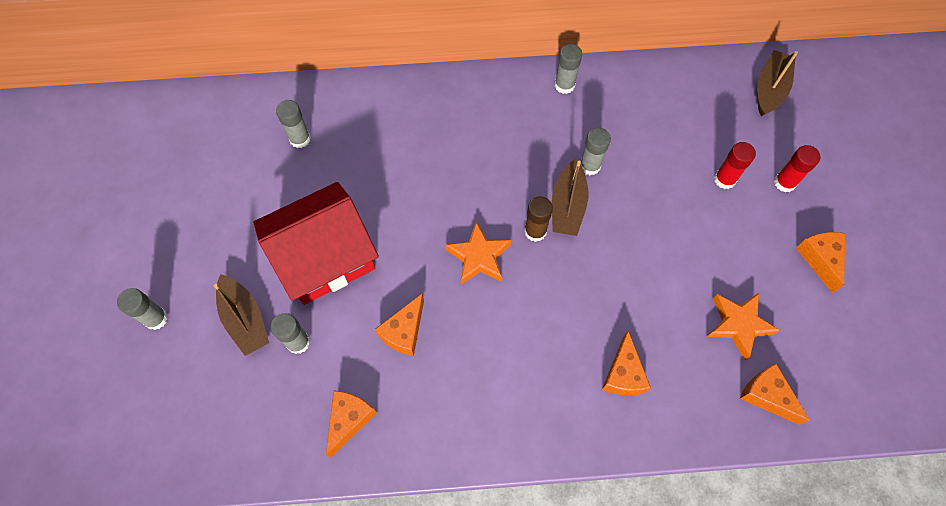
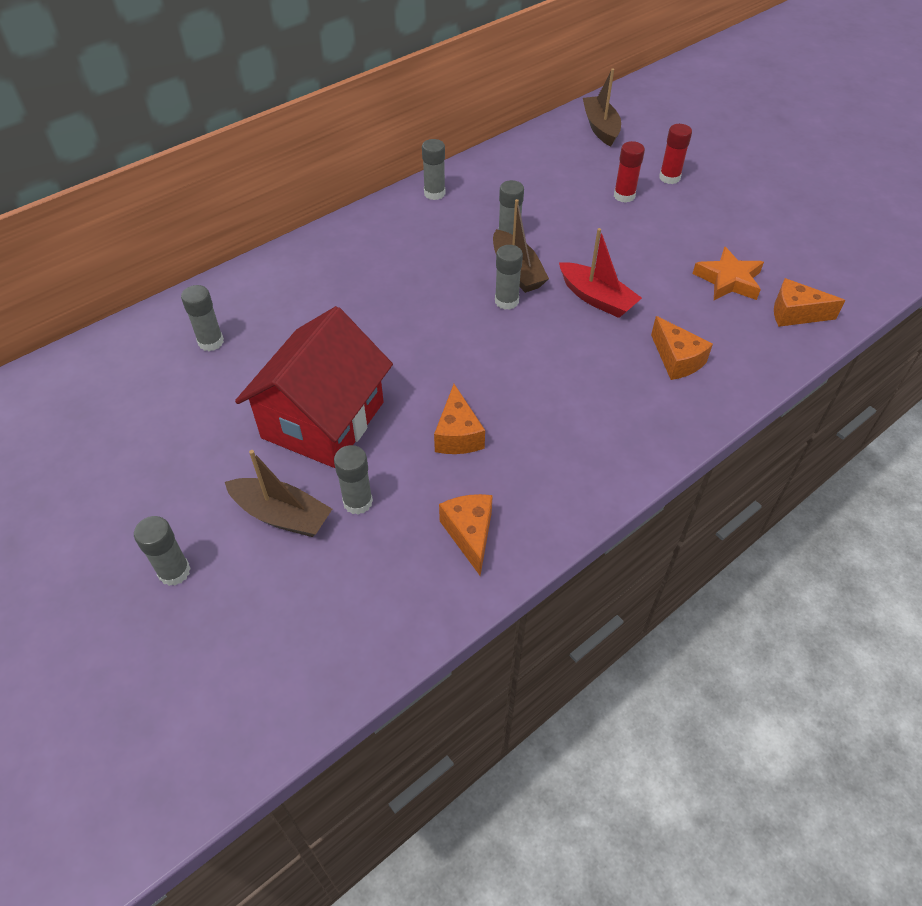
camera: 35 degrees left, 15 degrees down
orange star [445,221,511,285] -> none
brown glue stick [524,196,553,242] -> grey glue stick [495,245,523,310]
orange cheese [796,232,845,294] -> none
none -> red boat [559,228,642,318]

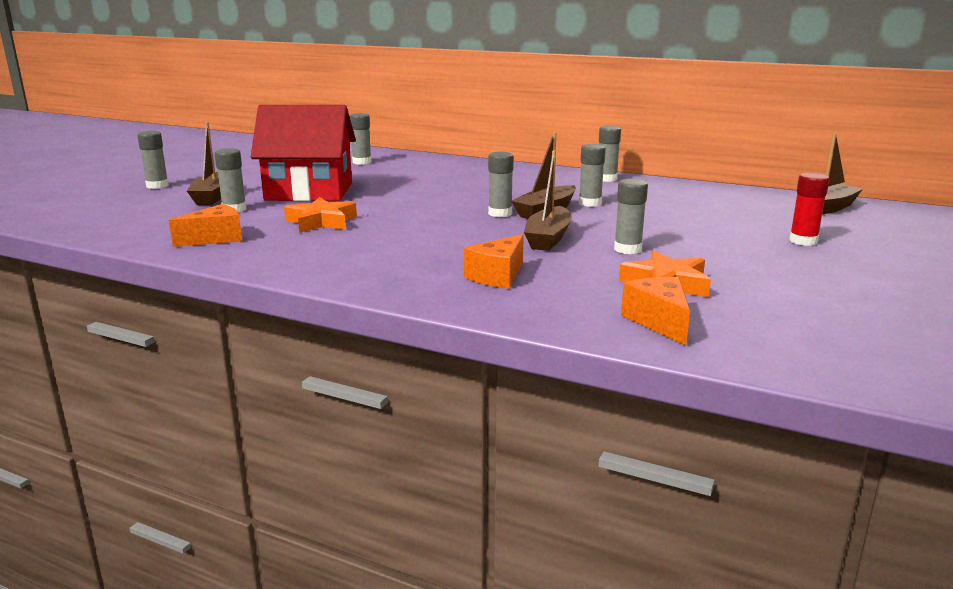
camera: 65 degrees right, 30 degrees down
orange cheese [434,384,485,454] -> orange star [284,197,357,233]
red boat [559,228,642,318] -> brown boat [524,150,572,251]
red glue stick [614,141,645,203] -> none
none -> grey glue stick [614,179,648,254]

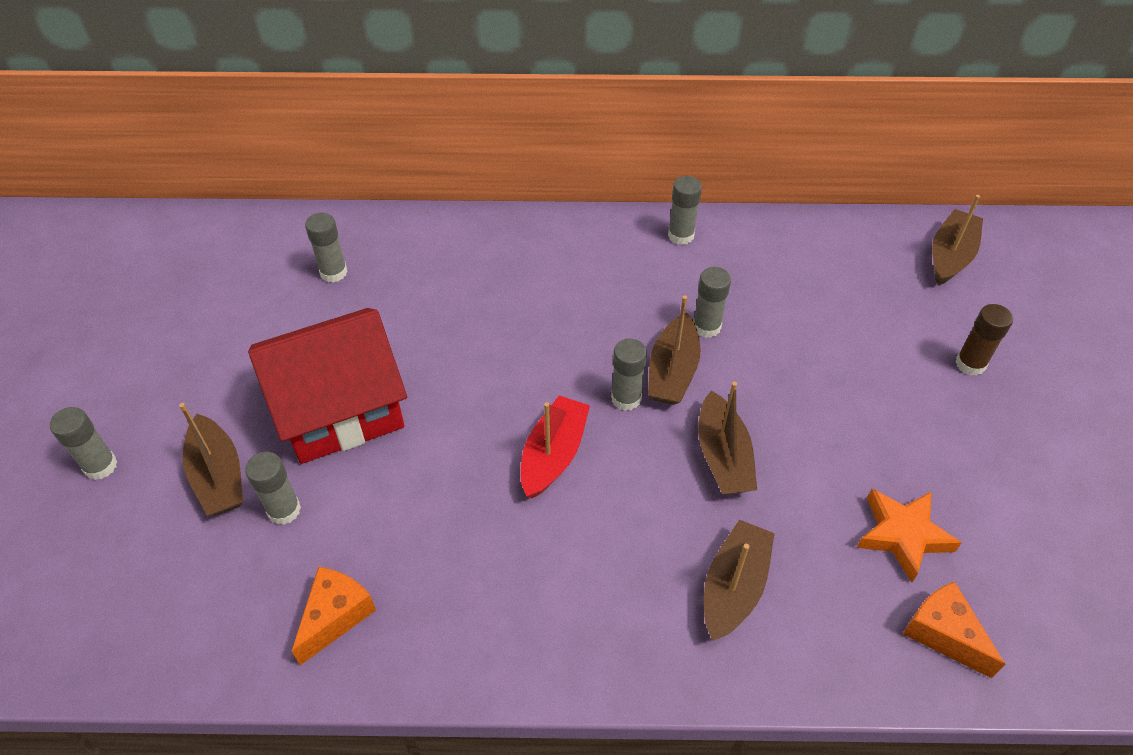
camera: 25 degrees left, 30 degrees up
orange star [284,197,357,233] -> none
orange cheese [464,234,524,289] -> brown boat [704,520,775,641]
grey glue stick [614,179,648,254] -> none
red glue stick [789,172,830,246] -> brown glue stick [955,304,1013,376]
none -> red boat [521,395,590,498]

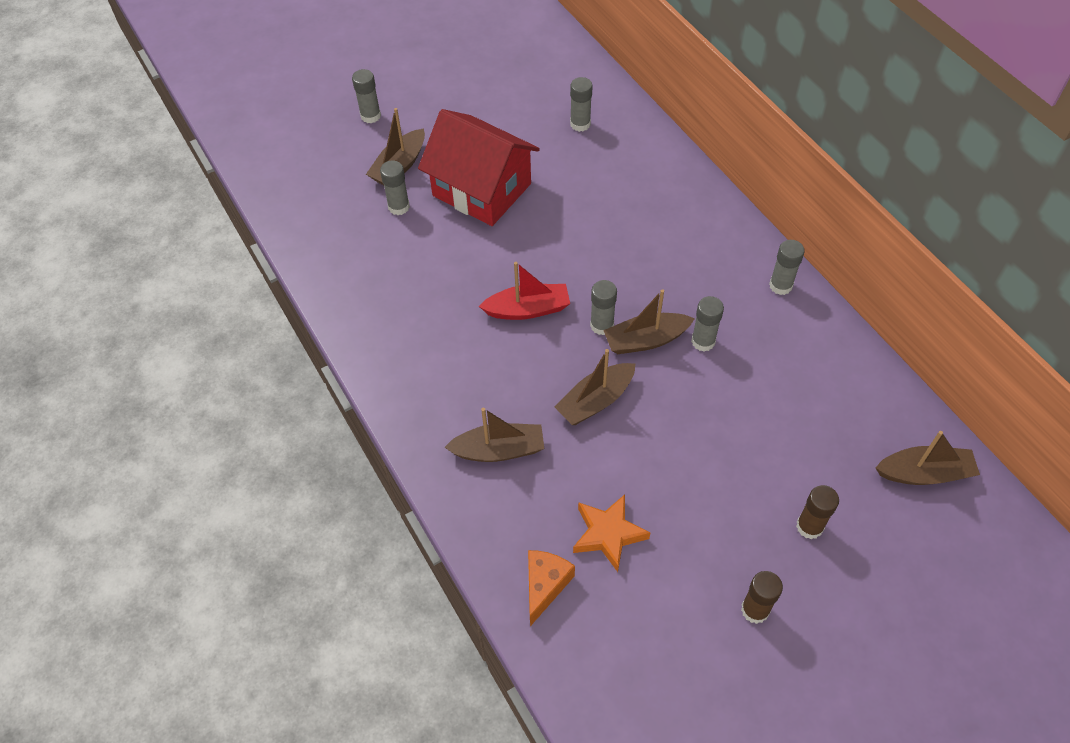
camera: 60 degrees right, 5 degrees up
orange cheese [292,567,376,665] -> none
none -> brown glue stick [741,571,783,624]

